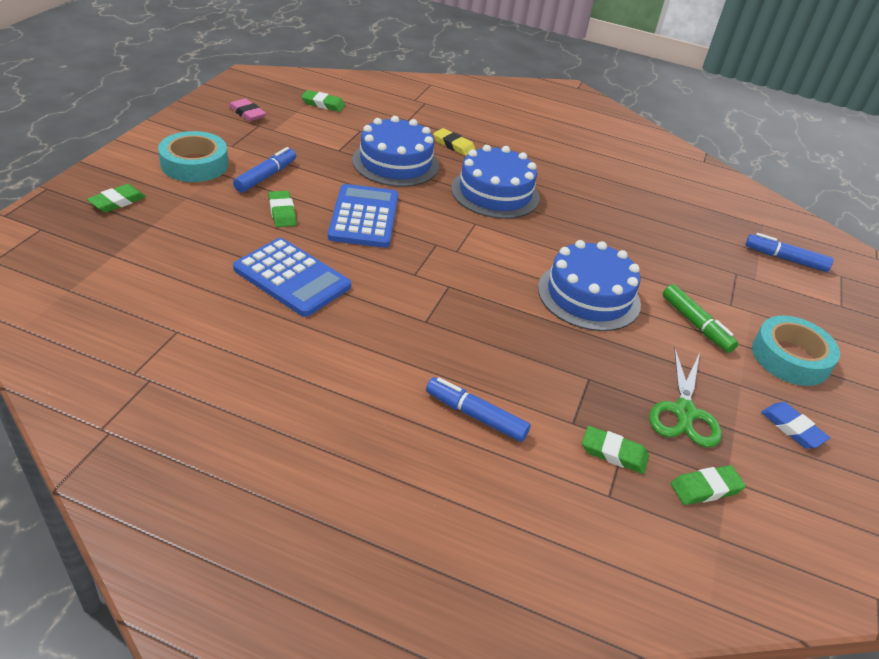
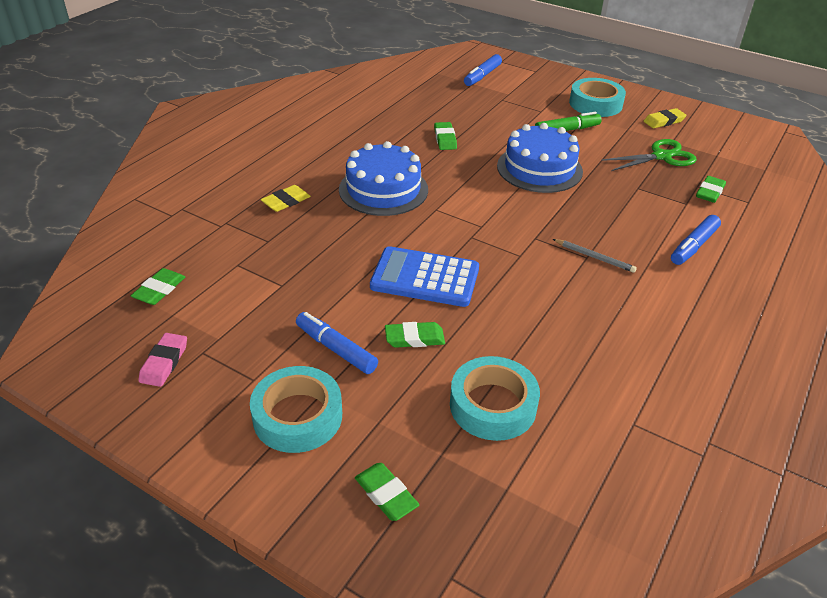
camera: 75 degrees left, 0 degrees up
pink eraser [229,98,266,121] -> pink eraser turned 45 degrees counterclockwise [139,333,187,387]
blue calculator [233,238,351,317] -> none
blue cake [352,116,439,187] -> none
green scissors [649,348,722,448] -> green scissors turned 45 degrees counterclockwise [602,139,697,171]
green eraser [671,465,746,505] -> green eraser moved to [434,122,457,150]
blue eraser [761,402,830,449] -> yellow eraser [644,108,686,128]
none -> turquoise tape [450,356,540,441]
none -> grey pencil [553,239,637,273]

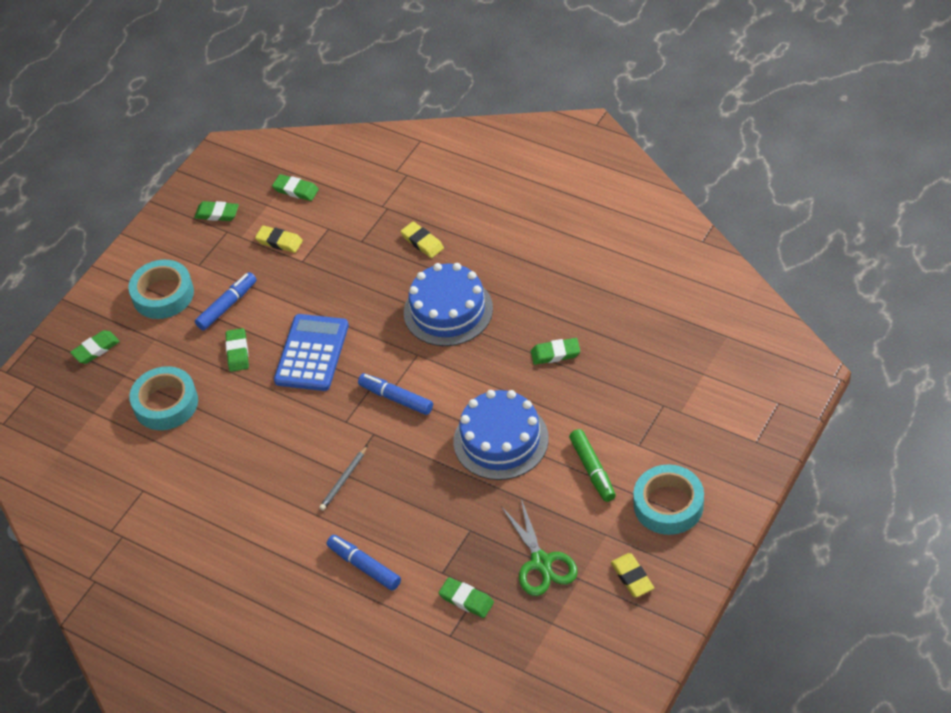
camera: 95 degrees right, 10 degrees up
pink eraser [139,333,187,387] -> green eraser [194,201,239,221]
blue marker [464,54,502,86] -> blue marker moved to [358,373,433,415]
none -> yellow eraser [255,226,303,253]

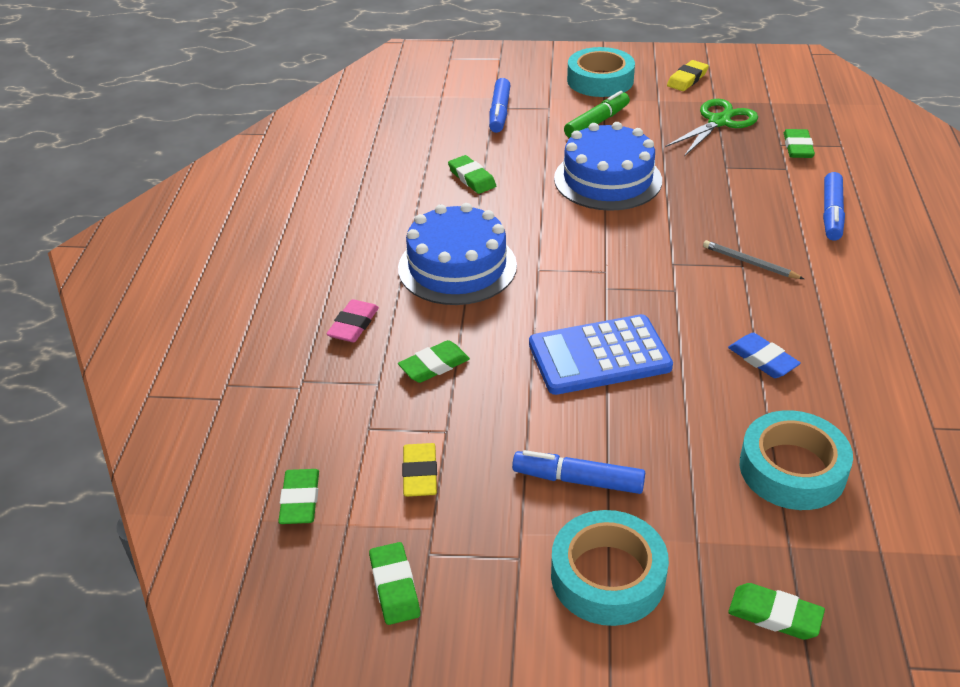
camera: 120 degrees left, 10 degrees down
green eraser [226,328,249,372] -> green eraser moved to [398,340,470,383]
grey pencil [319,445,368,511] -> grey pencil turned 150 degrees counterclockwise [703,240,804,279]
blue marker [358,373,433,415] -> blue marker moved to [489,78,511,133]
yellow eraser [400,222,444,258] -> pink eraser [326,299,379,342]
none -> blue eraser [728,333,801,378]

